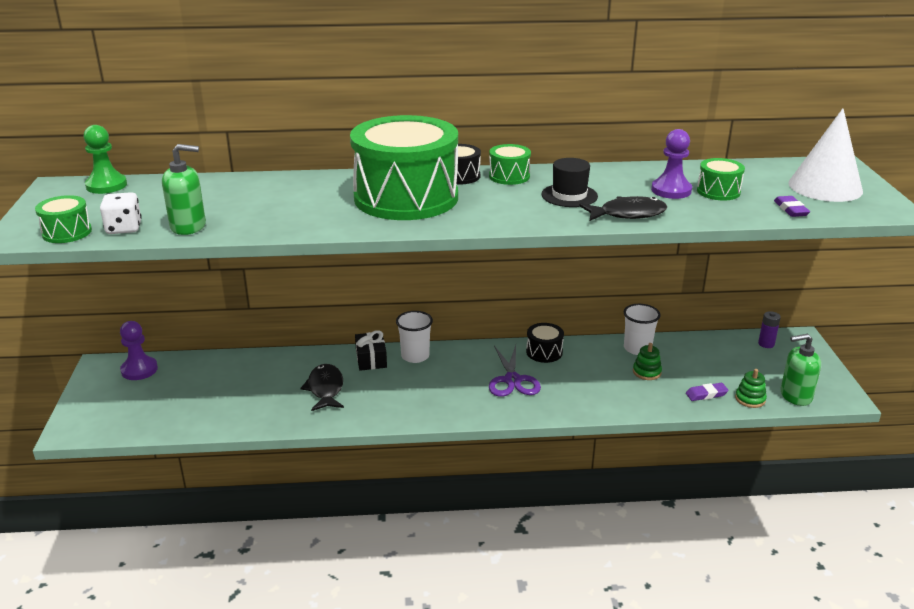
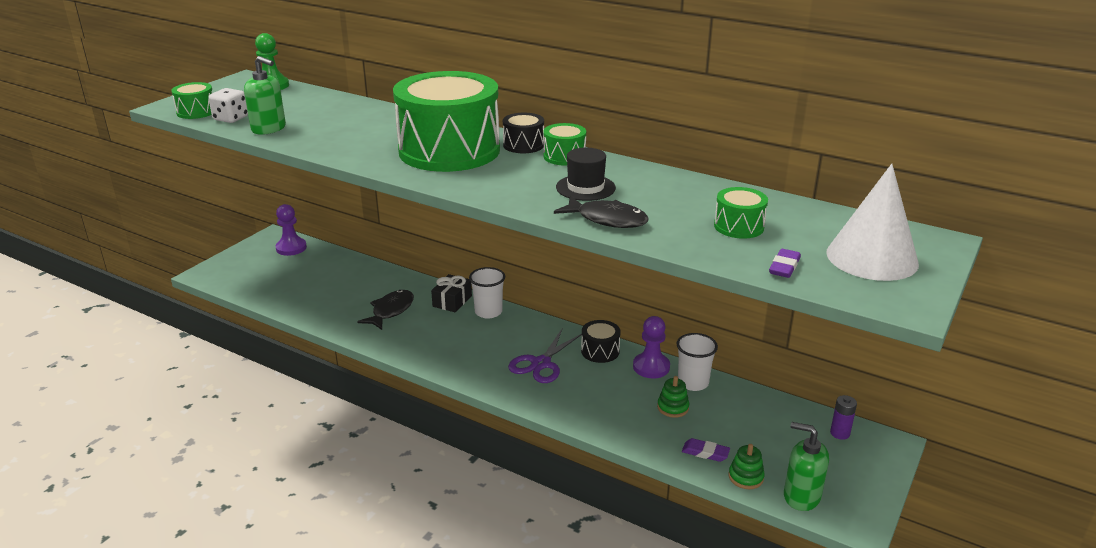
camera: 35 degrees right, 0 degrees up
purple pawn [651,129,692,199] -> purple pawn moved to [633,316,670,378]

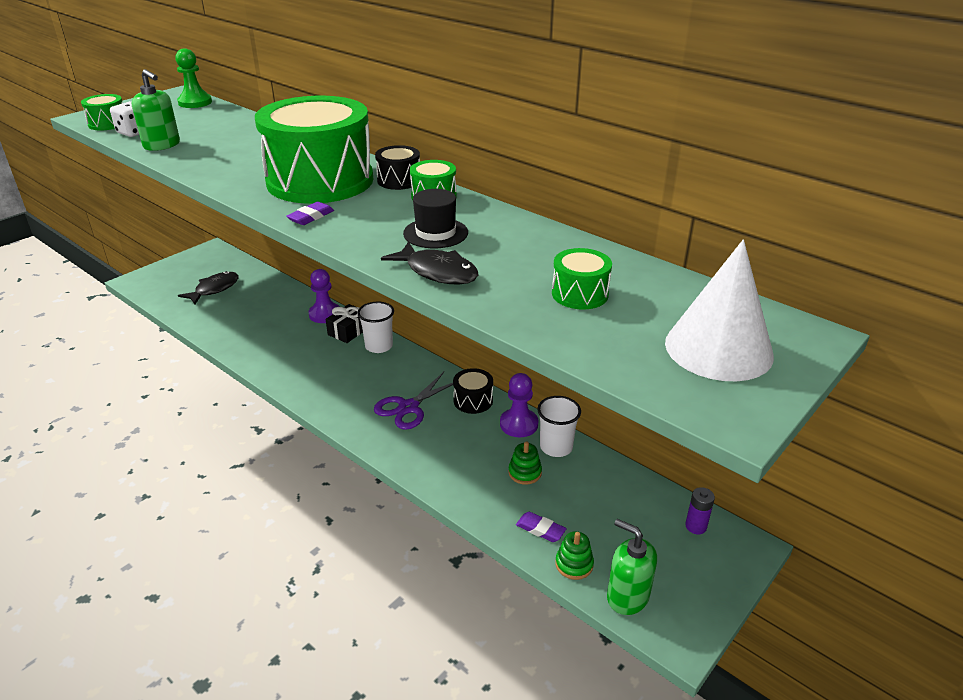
camera: 10 degrees right, 5 degrees up
purple pawn [275,204,307,256] -> purple pawn moved to [309,269,340,323]
black fish [357,290,414,330] -> black fish moved to [178,271,239,304]
purple eraser [769,249,801,278] -> purple eraser moved to [286,202,334,225]

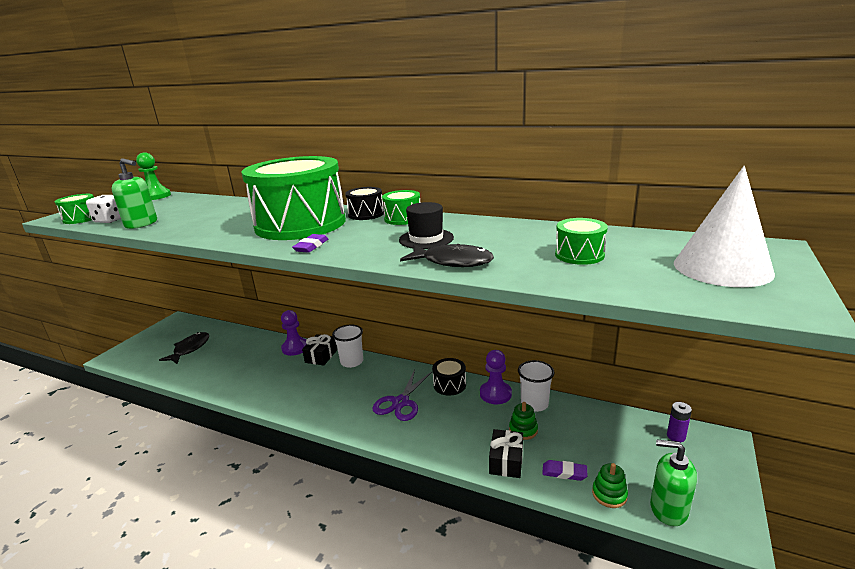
camera: 15 degrees left, 10 degrees down
none -> black gift [489,429,523,478]

